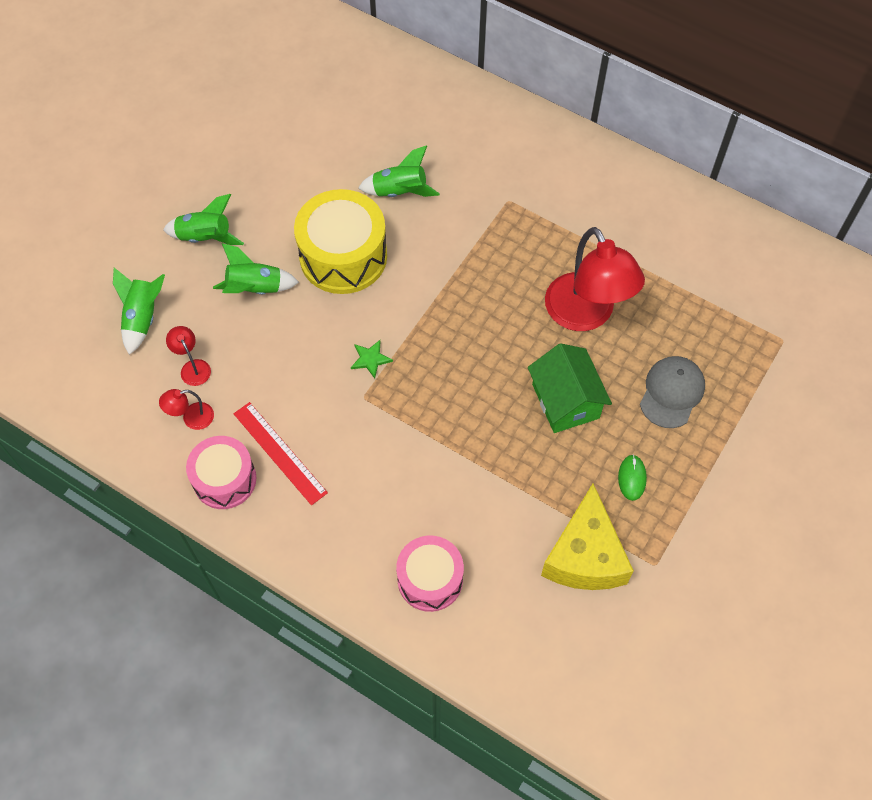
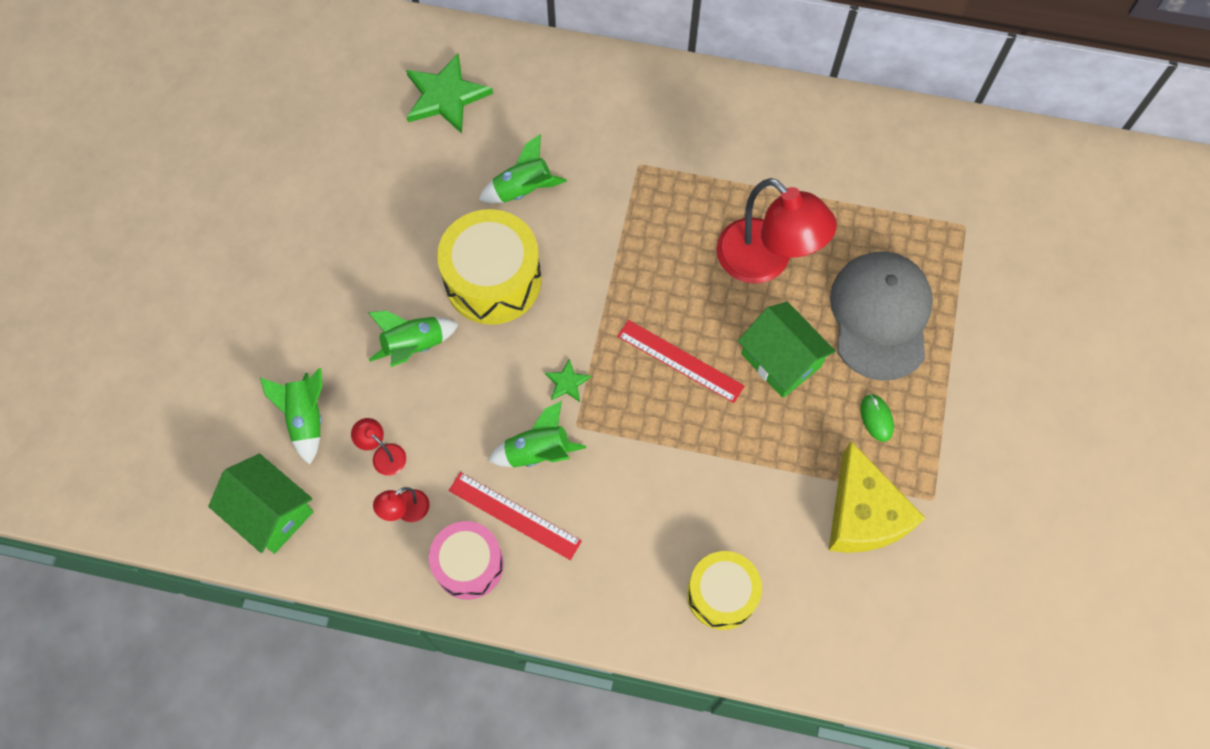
camera: 20 degrees left, 5 degrees up
green rocket [163,194,244,245] -> green rocket moved to [488,401,586,467]
pink drum [396,536,464,612] -> yellow drum [687,551,762,630]
grey cap [640,356,705,428] -> grey cap [830,251,933,381], size x1.63
none -> green house [208,454,314,554]
none -> green star [406,54,493,134]
none -> red ruler [617,320,745,403]

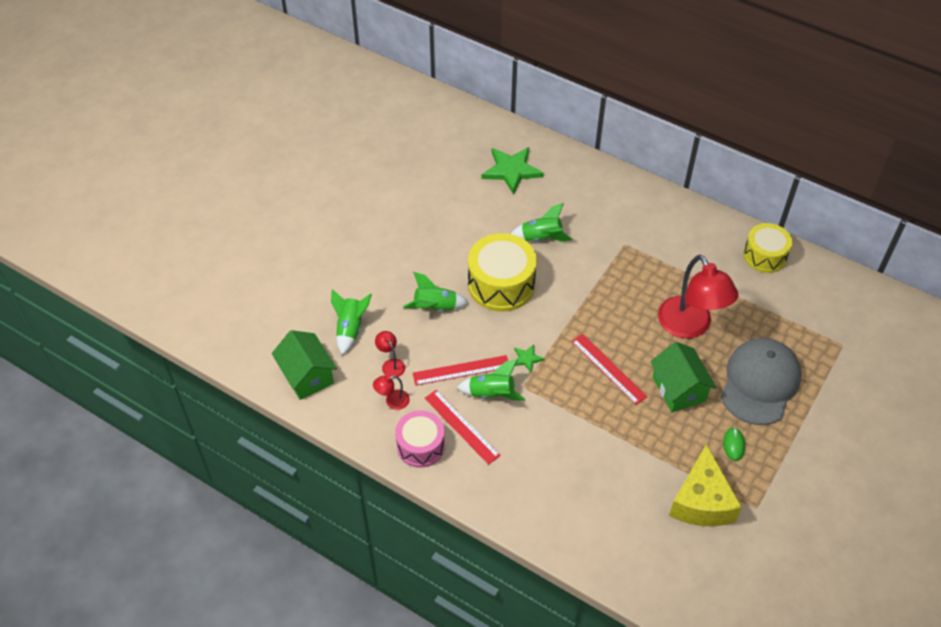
camera: 20 degrees right, 15 degrees down
yellow drum [687,551,762,630] -> yellow drum moved to [743,223,792,273]
none -> red ruler [413,355,508,386]

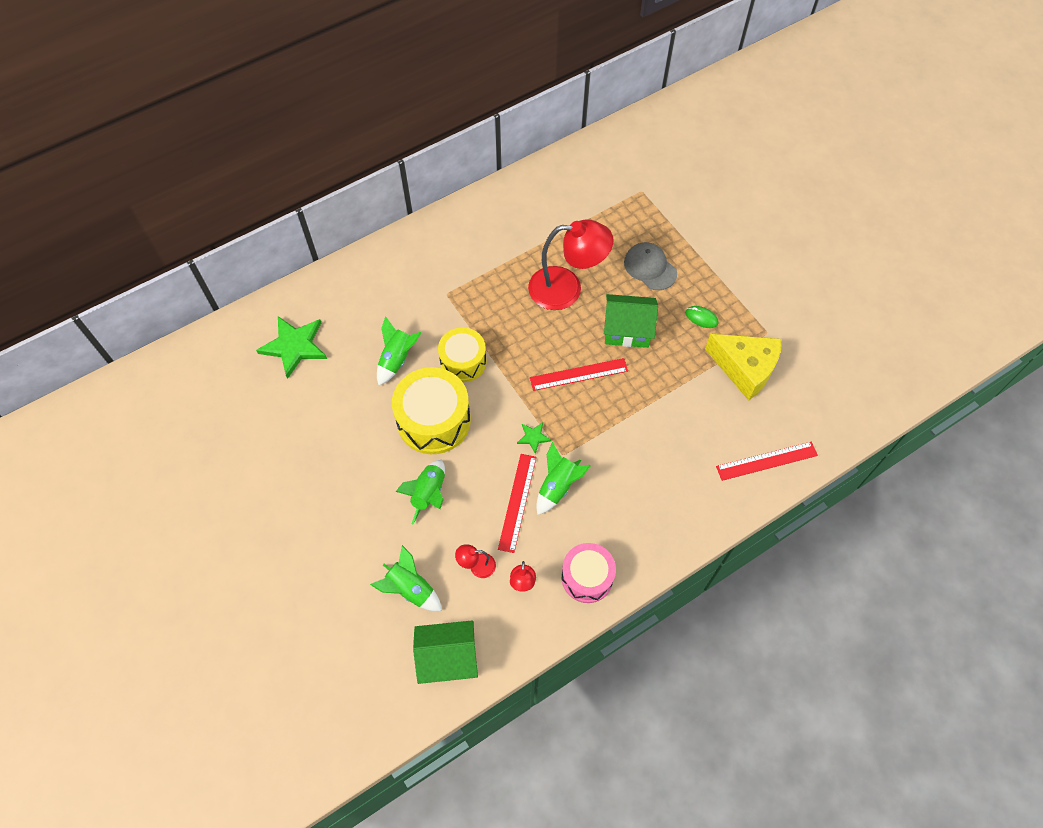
camera: 65 degrees left, 10 degrees up
red ruler [425,390,501,465] -> red ruler moved to [716,442,818,481]
grey cap [721,338,802,425] -> grey cap [624,242,677,290], size x0.61
yellow drum [743,223,792,273] -> yellow drum moved to [438,328,487,382]

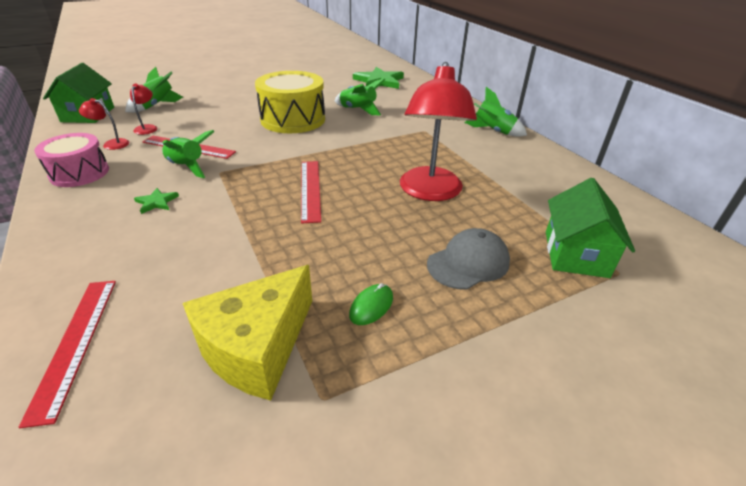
camera: 95 degrees right, 25 degrees down
green rocket [396,460,445,525] -> green rocket moved to [464,87,527,137]
yellow drum [438,328,487,382] -> none
green star [517,422,552,454] -> green star moved to [134,188,179,214]
green house [604,294,658,348] -> green house moved to [546,178,635,278]

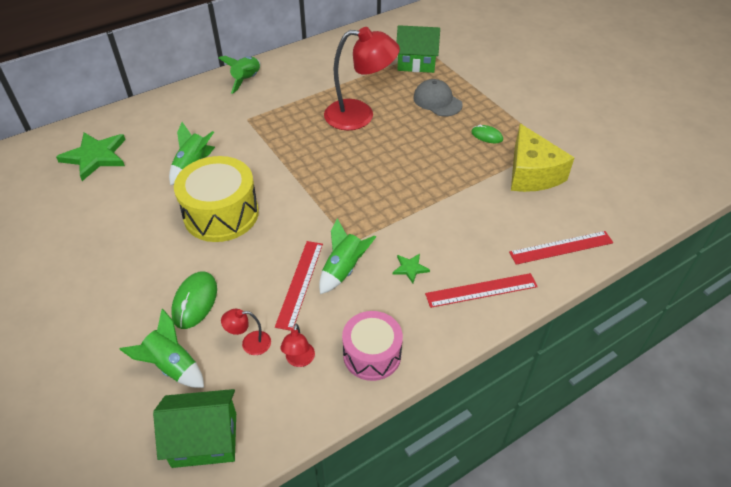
camera: 95 degrees left, 10 degrees up
yellow cheese [183,265,312,401] -> yellow cheese turned 45 degrees clockwise [511,124,574,192]
red ruler [301,161,321,223] -> red ruler moved to [425,273,538,308]
none -> green mouse [171,272,217,329]

